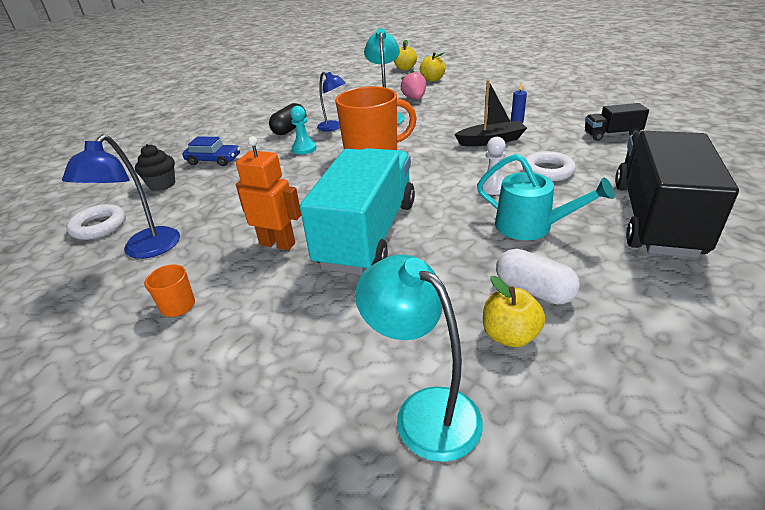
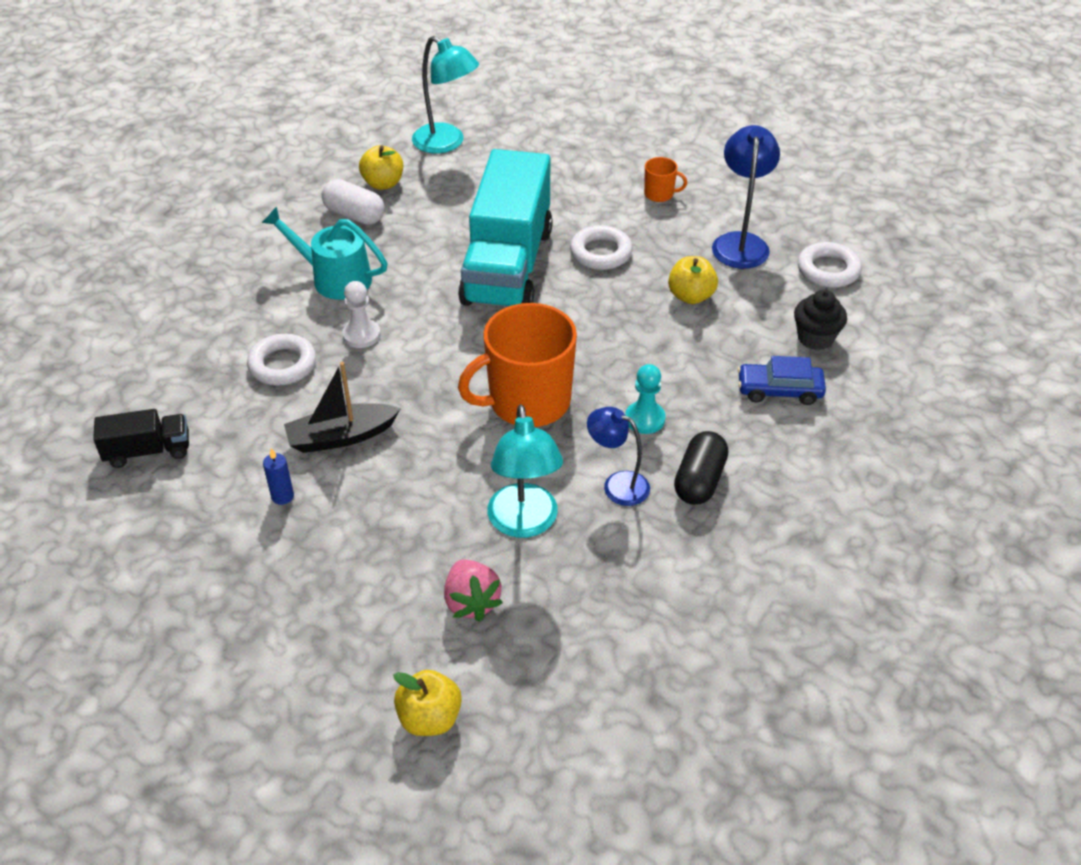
camera: 170 degrees right, 10 degrees up
orange robot [236,136,301,250] -> white ring [570,225,633,270]
yellow apple [394,40,417,71] -> yellow apple moved to [668,256,718,304]
black truck [615,131,739,258] -> none

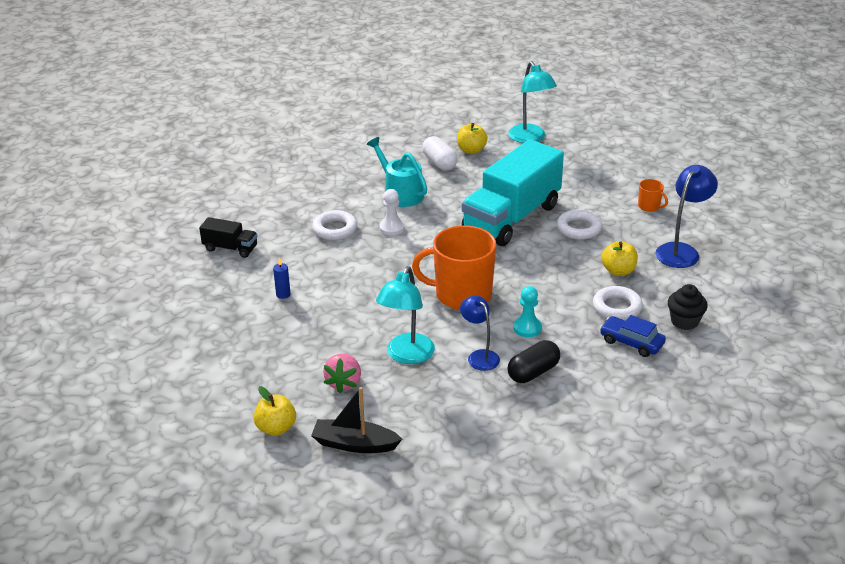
camera: 30 degrees right, 10 degrees down
black boat [284,362,401,453] -> black boat moved to [311,387,402,453]
white ring [798,242,862,288] -> white ring moved to [593,286,643,320]

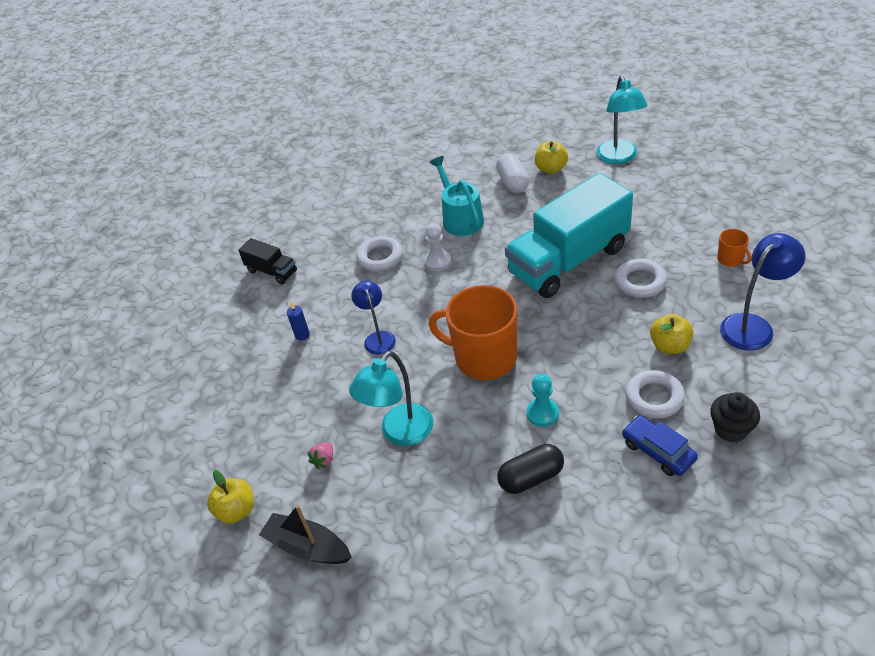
camera: 20 degrees right, 10 degrees up
pink strawberry [323,354,361,393] -> pink strawberry [308,442,333,469], size x0.61
blue lamp [460,295,500,371] -> blue lamp moved to [351,281,396,355]

